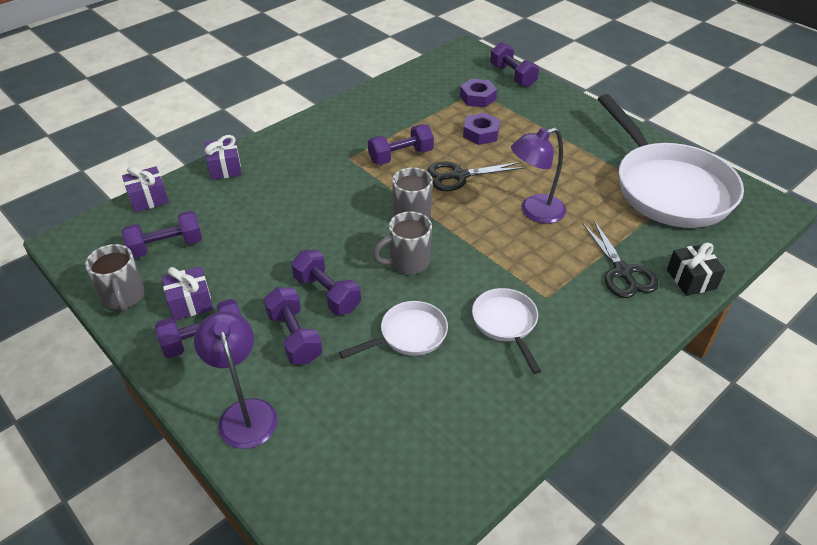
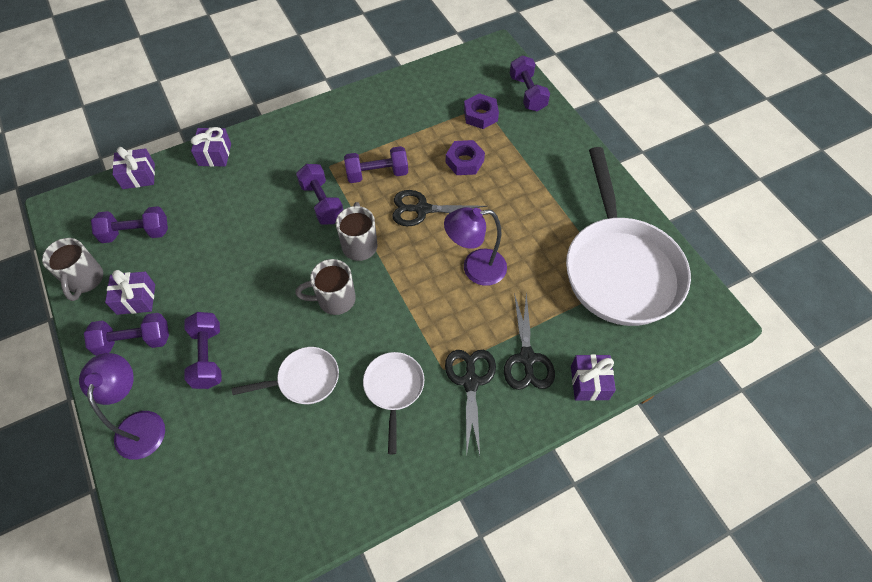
camera: 15 degrees right, 15 degrees up
purple dumbbell [291,250,361,315] -> purple dumbbell moved to [296,164,343,225]
black gift [667,242,726,296] -> purple gift [571,354,616,401]
none -> black scissors [445,350,496,457]

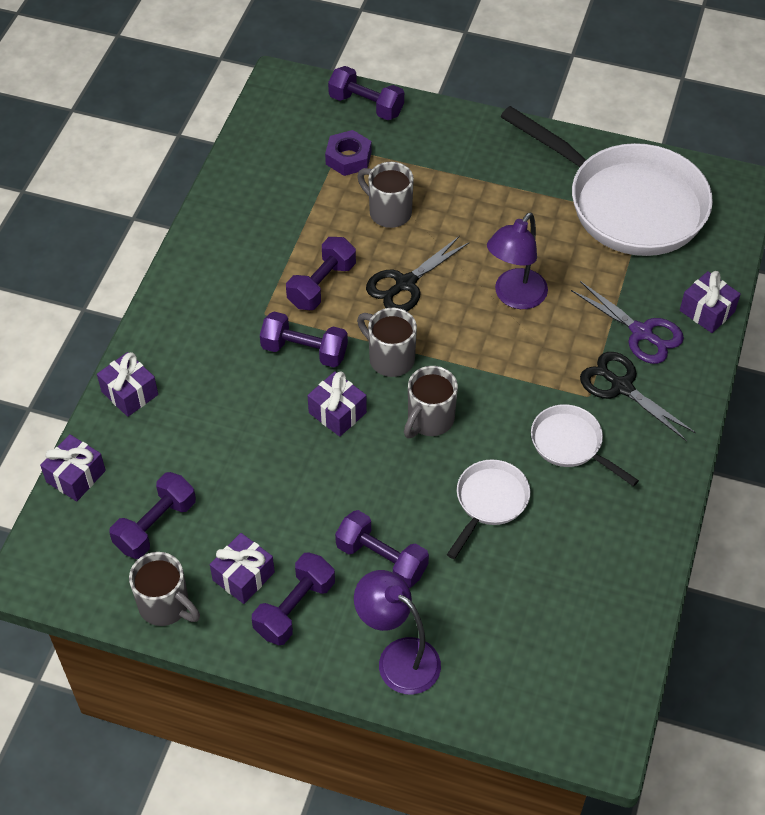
camera: 45 degrees left, 5 degrees down
purple nut [446,140,485,175] -> grey mug [357,162,414,228]
black scissors [504,293,555,390] -> purple scissors [571,281,684,364]
none -> purple gift [307,371,367,437]

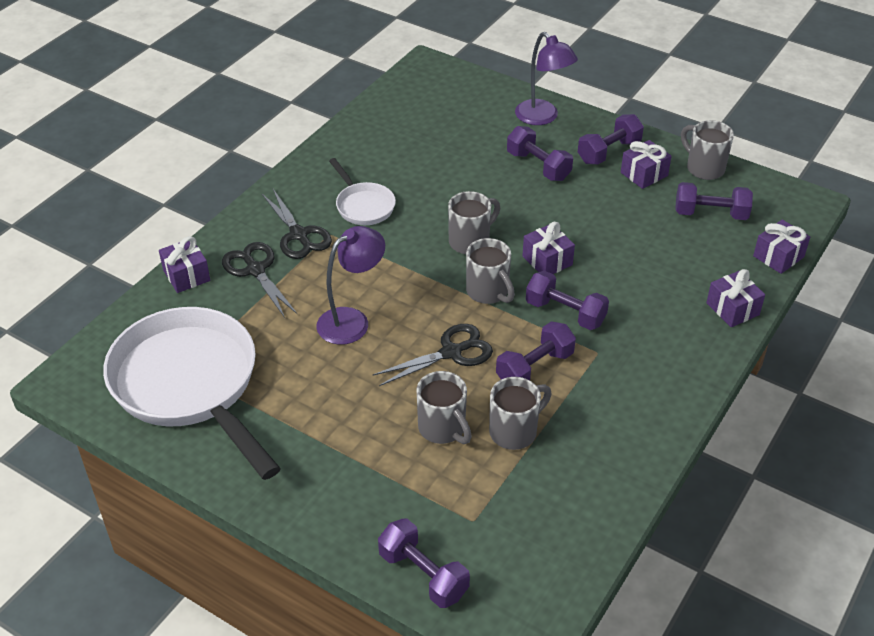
camera: 165 degrees left, 10 degrees down
purple dumbbell [109,472,196,559] -> purple dumbbell turned 45 degrees clockwise [675,182,753,220]
purple nut [325,130,372,176] -> none
white pan [447,460,530,559] -> none
purple scissors [571,281,684,364] -> black scissors [222,242,297,318]
none -> grey mug [489,377,552,450]

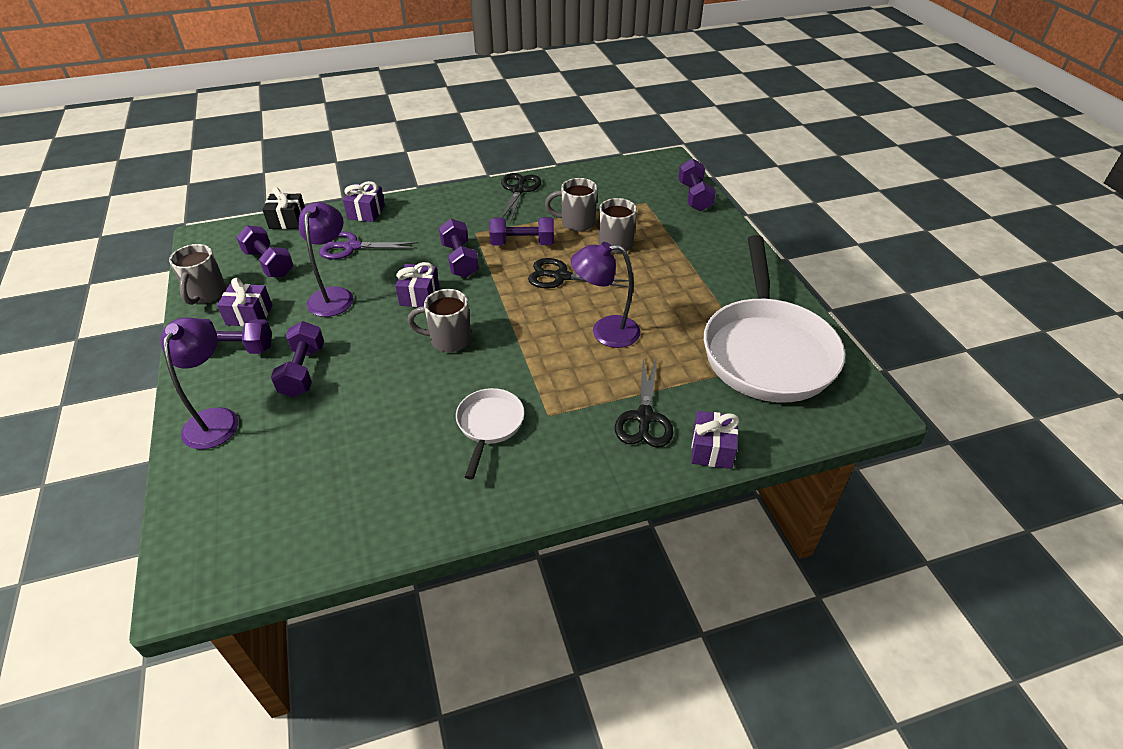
camera: 140 degrees left, 0 degrees up
black scissors [262,189,332,259] -> black scissors moved to [501,173,541,223]
grey mug [466,238,515,304] -> none
purple gift [753,220,810,274] -> black gift [262,187,305,229]
none -> purple lamp [299,202,353,317]
none -> purple scissors [319,231,419,259]

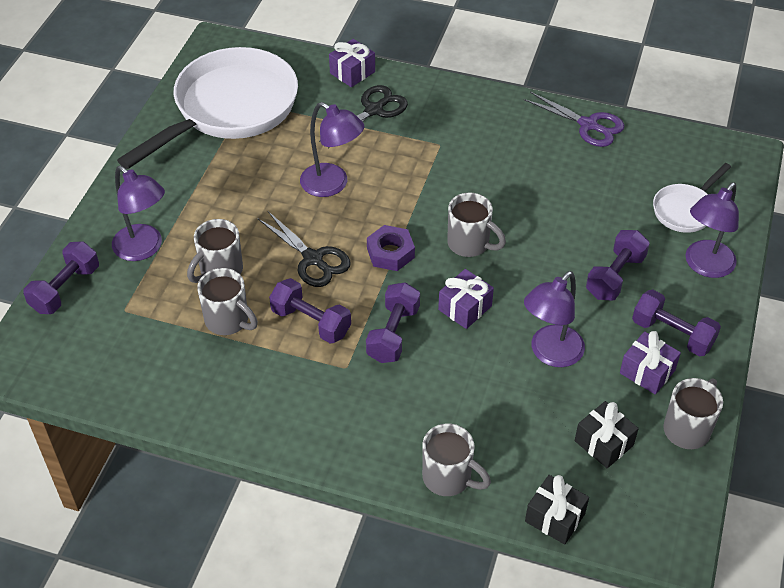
camera: 145 degrees left, 5 degrees up
purple dumbbell [236,225,294,277] -> black gift [575,401,639,468]
purple scissors [319,231,419,259] -> purple scissors moved to [524,92,625,147]
purple gift [343,181,385,222] -> grey mug [422,423,491,496]
white pan [456,388,524,480] -> white pan moved to [653,163,731,233]
black scissors [501,173,541,223] -> none
none -> purple lamp [112,166,165,261]
none -> purple nut [367,225,415,271]

